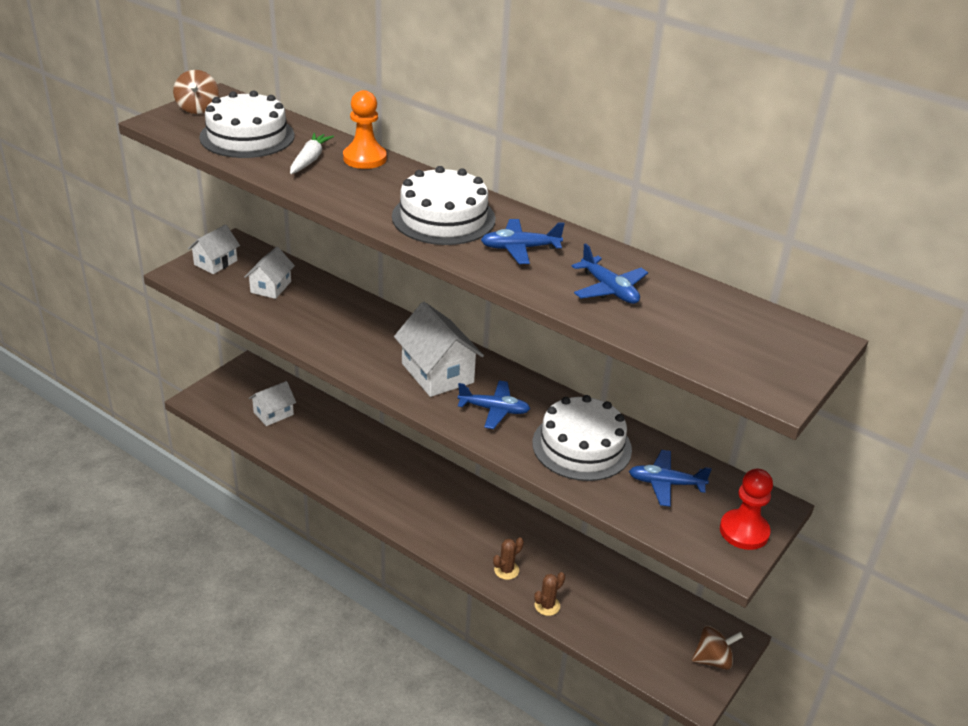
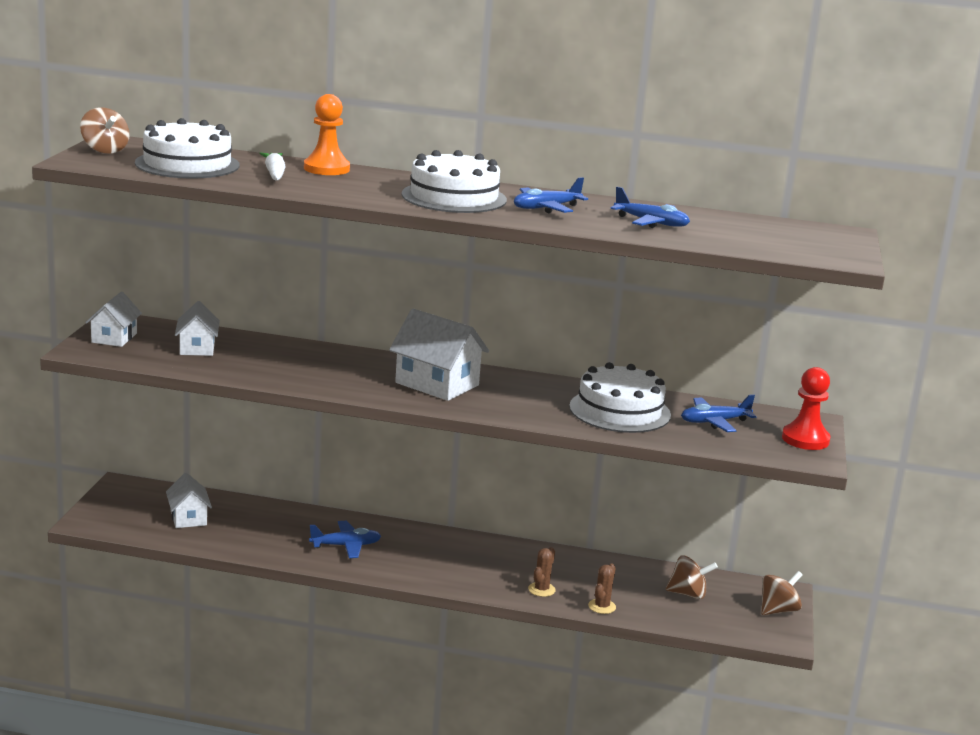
camera: 25 degrees left, 15 degrees down
white house [249,381,296,426] -> white house turned 45 degrees counterclockwise [166,473,212,528]
blue plane [458,380,530,429] -> blue plane moved to [309,521,381,558]
none -> brown spinning top [665,555,718,599]

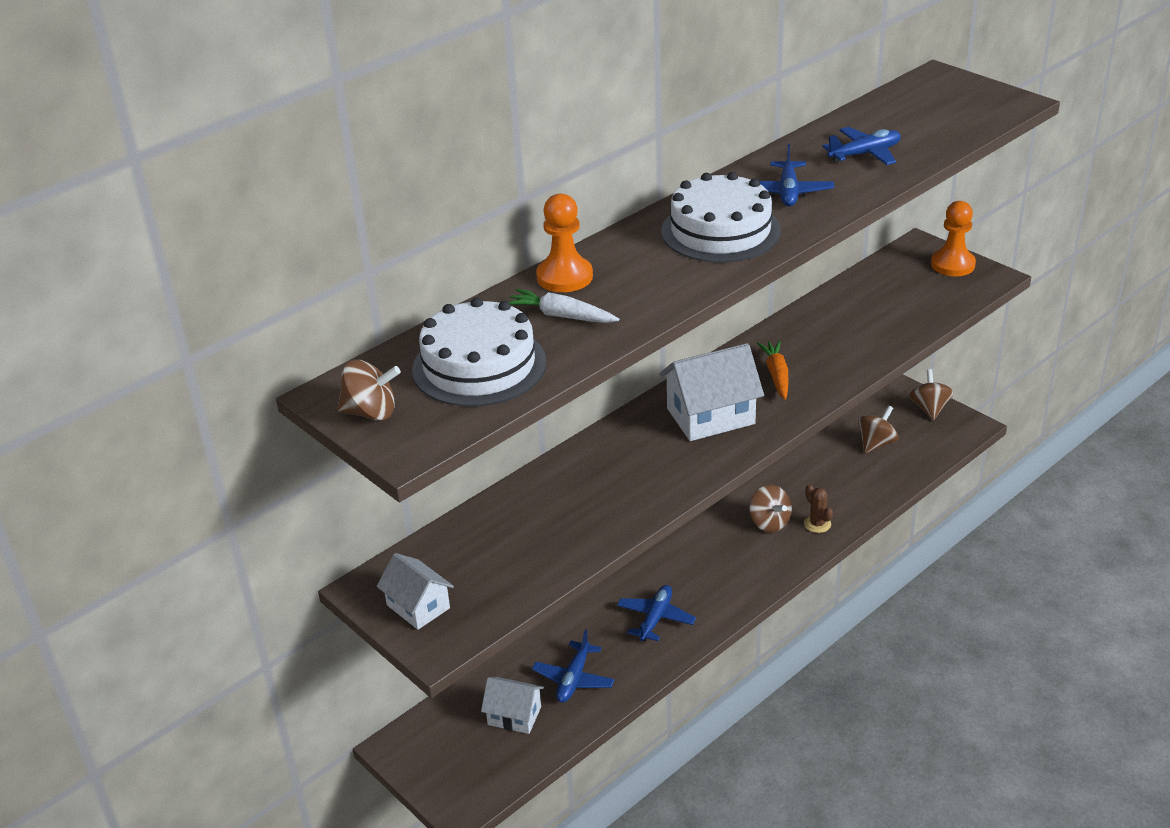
camera: 50 degrees left, 15 degrees up
white house [175,301,220,356] -> none
white cake [569,362,671,433] -> none
brown cactus [588,563,616,614] -> none
blue plane [681,394,756,432] -> blue plane moved to [532,629,615,703]
red pawn [782,367,831,450] -> orange pawn [931,201,976,276]
none -> brown spinning top [749,485,792,532]
none -> orange carrot [757,340,788,400]

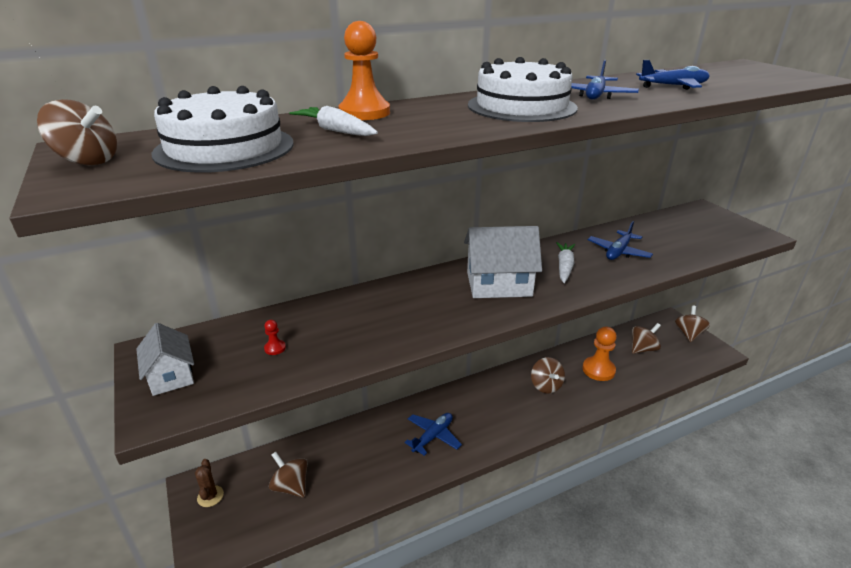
camera: 15 degrees right, 5 degrees down
white house [481,677,544,734] -> brown spinning top [269,452,307,498]
blue plane [532,629,615,703] -> blue plane moved to [588,221,653,260]
orange carrot [757,340,788,400] -> white carrot [556,242,575,283]
brown cactus [804,484,833,533] -> brown cactus moved to [195,459,224,507]
orange pawn [931,201,976,276] -> orange pawn moved to [582,327,617,381]
none -> red pawn [264,320,286,355]

